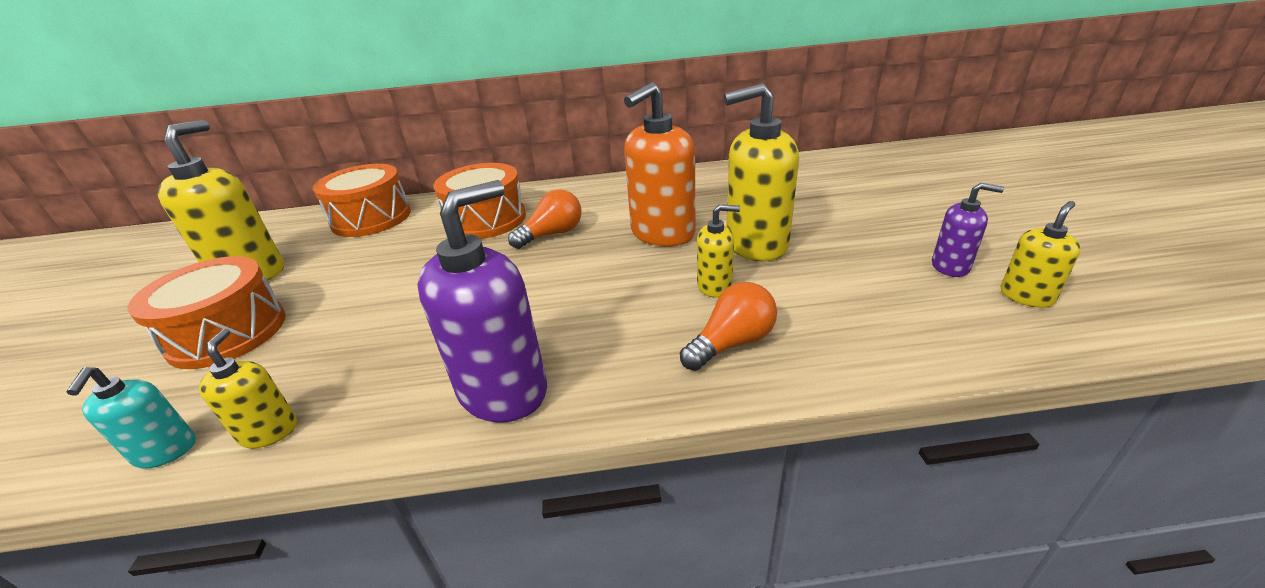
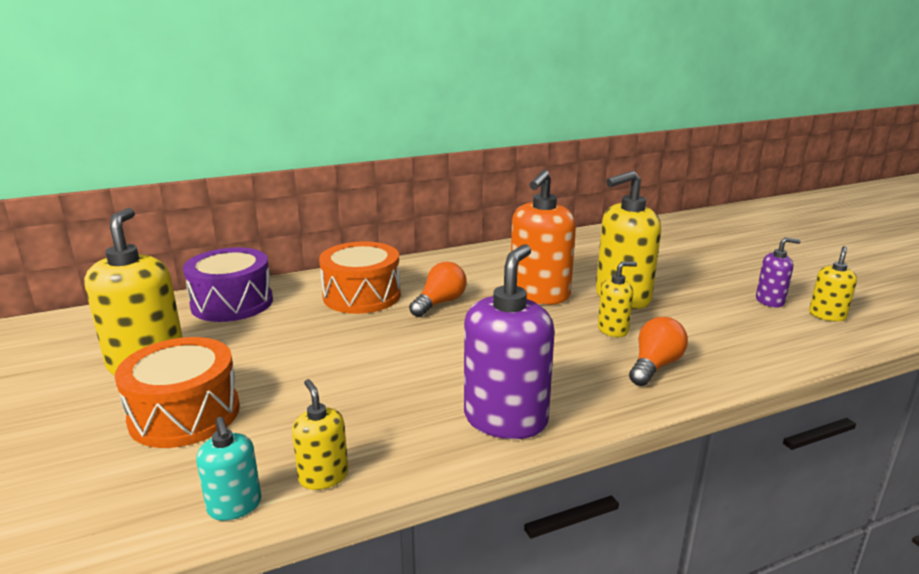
camera: 20 degrees left, 10 degrees down
orange drum [313,164,411,237] -> purple drum [183,247,273,322]

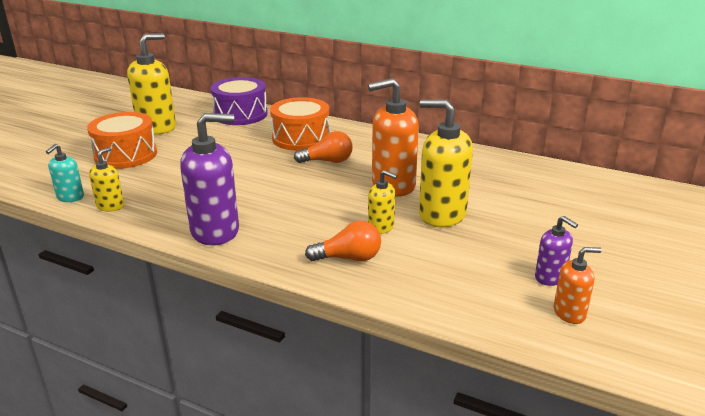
camera: 50 degrees right, 5 degrees up
yellow soap dispenser [809,246,857,321] -> orange soap dispenser [554,247,602,324]

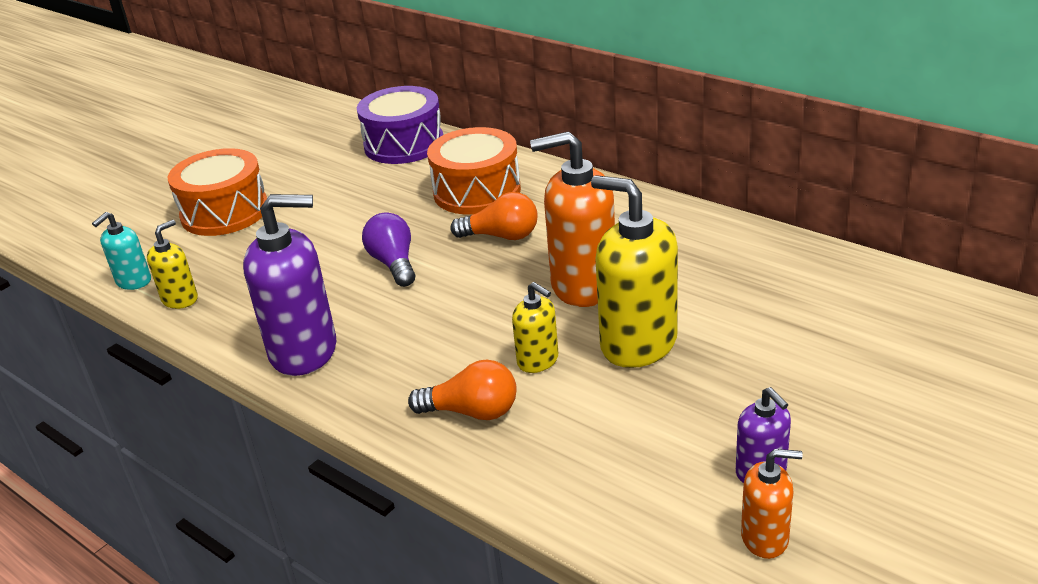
camera: 15 degrees right, 5 degrees up
yellow soap dispenser [127,33,176,134] -> none
none -> purple light bulb [362,213,415,287]

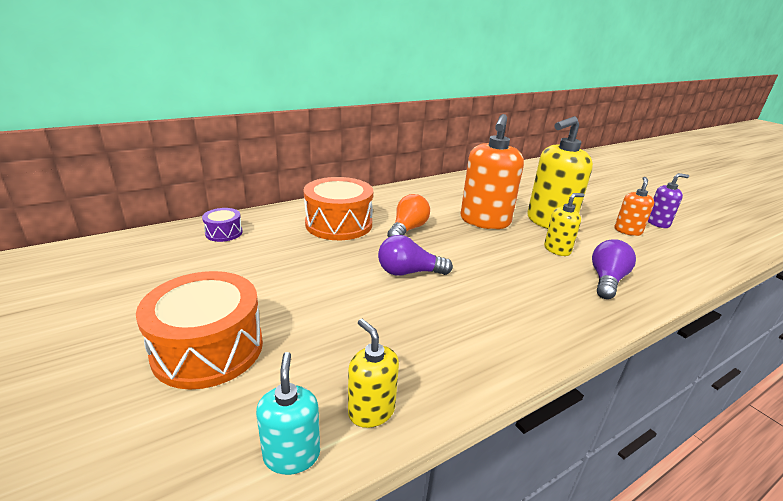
camera: 75 degrees left, 5 degrees down
turquoise soap dispenser [92,212,151,290] -> turquoise soap dispenser turned 150 degrees counterclockwise [256,352,320,475]
purple soap dispenser [243,194,336,376] -> none
purple drum [357,86,443,164] -> purple drum [202,208,243,242], size x0.49
orange light bulb [408,359,517,420] -> purple light bulb [592,239,636,299]
orange soap dispenser [741,449,803,559] -> orange soap dispenser moved to [614,177,654,236]

